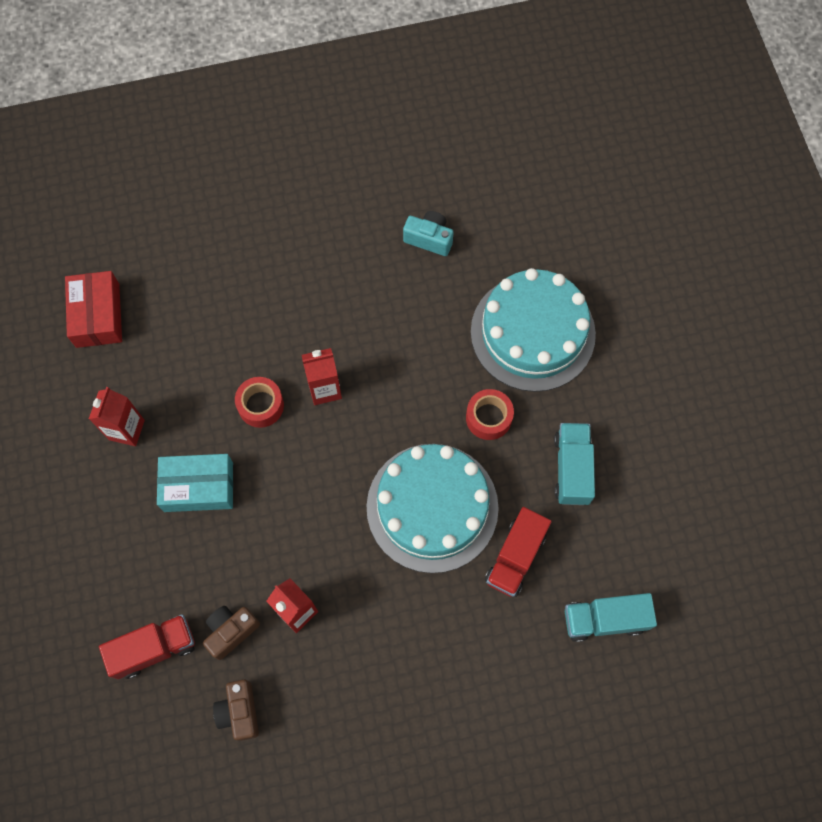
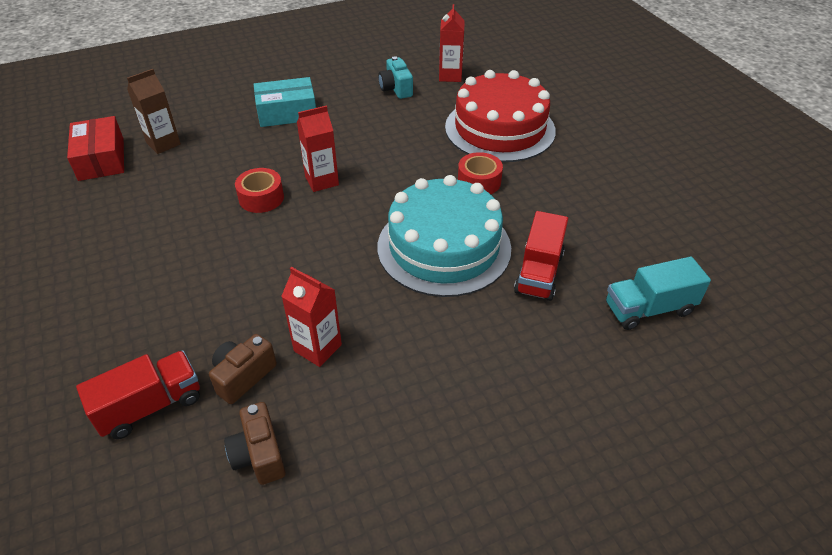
camera: 10 degrees left, 25 degrees down
red carton [89,387,145,446] -> red carton moved to [439,4,464,82]
turquoise box [157,454,233,512] -> turquoise box moved to [254,77,316,127]
turquoise camera [403,211,454,256] -> turquoise camera turned 120 degrees counterclockwise [378,56,413,99]
turquoise cake [471,268,596,392] -> red cake [445,70,556,162]
turquoise truck [554,423,595,505] -> none
none -> brown carton [127,69,181,154]

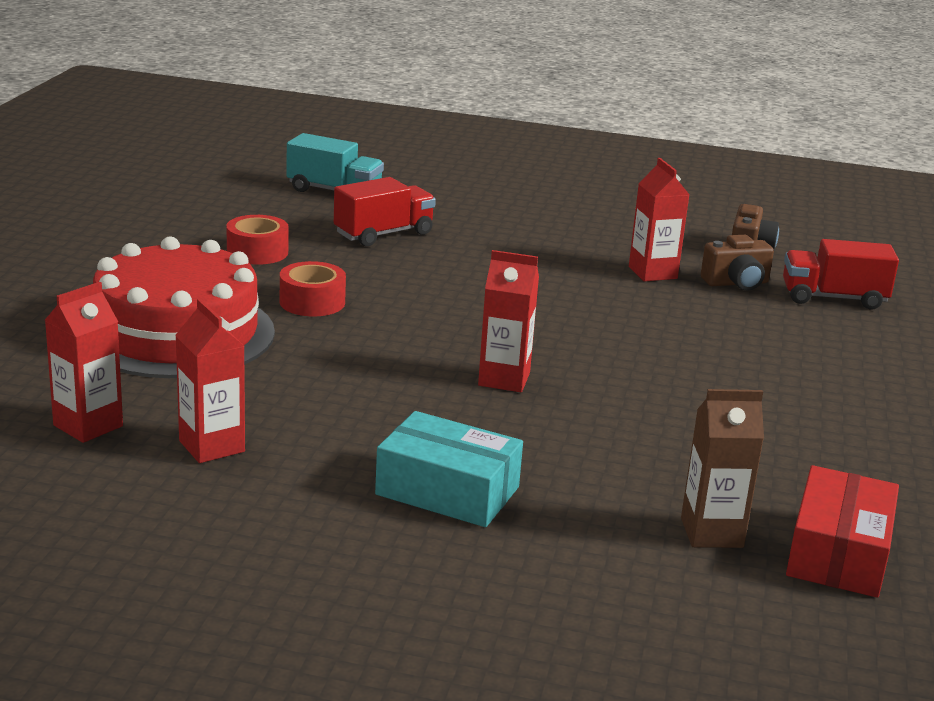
camera: 145 degrees left, 20 degrees down
red tape [235,168,284,213] -> red tape moved to [226,215,289,265]
turquoise cake [377,175,511,297] -> none
turquoise camera [378,56,413,99] -> red carton [175,299,245,463]

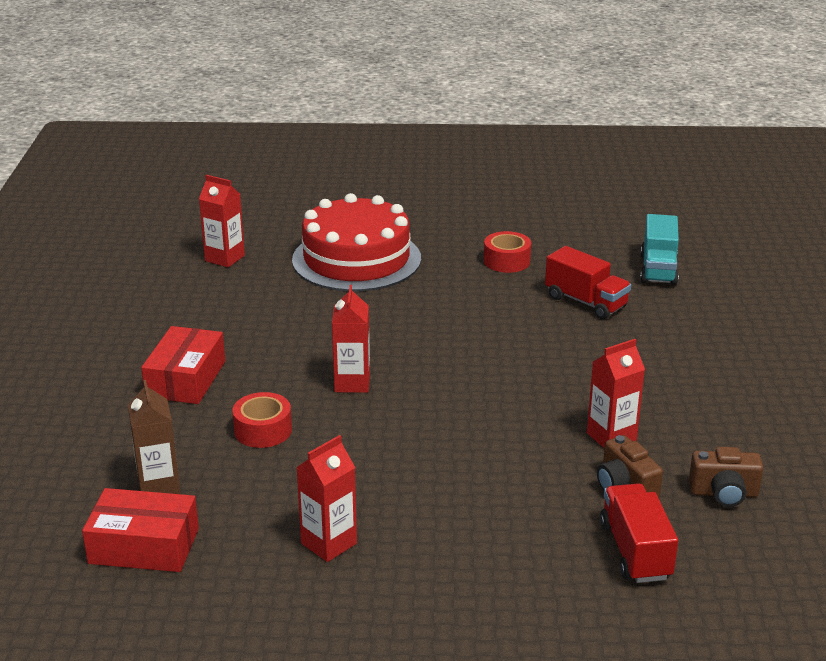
camera: 80 degrees right, 5 degrees up
red carton [175,299,245,463] -> red carton moved to [296,435,357,562]
red tape [280,261,346,316] -> red tape moved to [233,392,292,448]
turquoise box [375,411,523,527] -> red box [141,326,225,404]

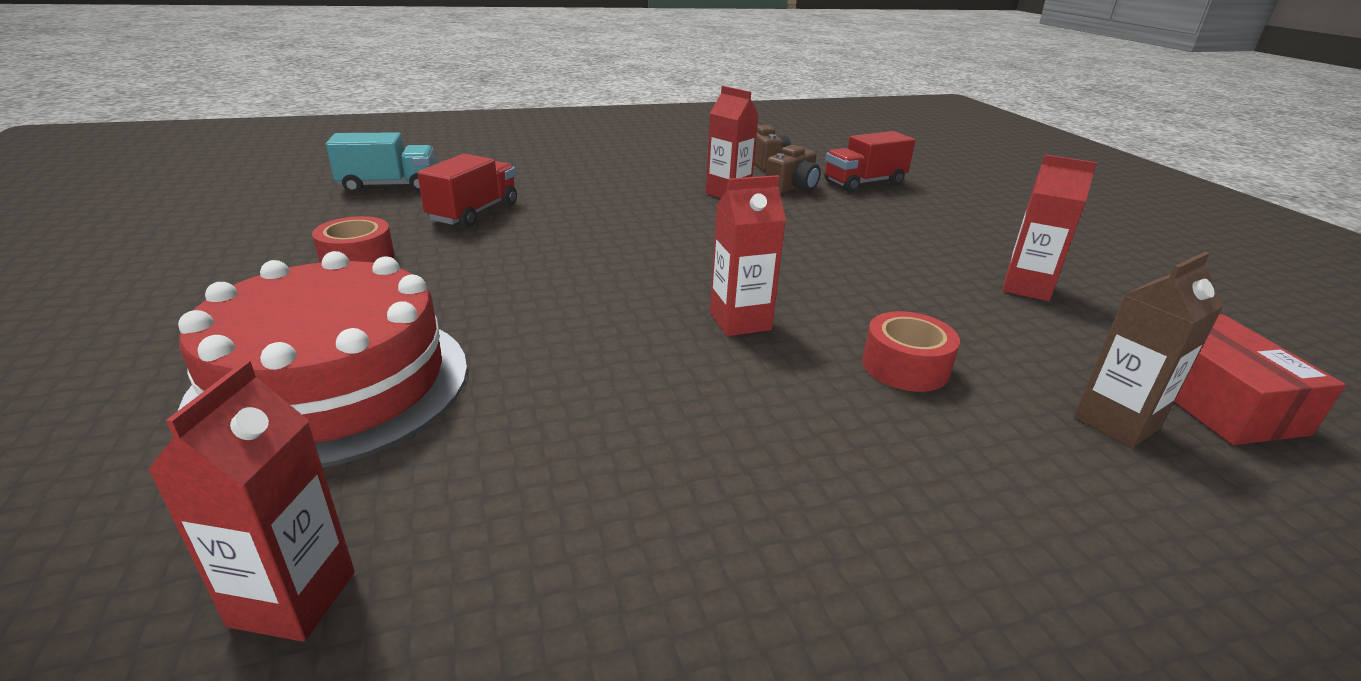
camera: 110 degrees left, 0 degrees up
red box [141,326,225,404] -> none

